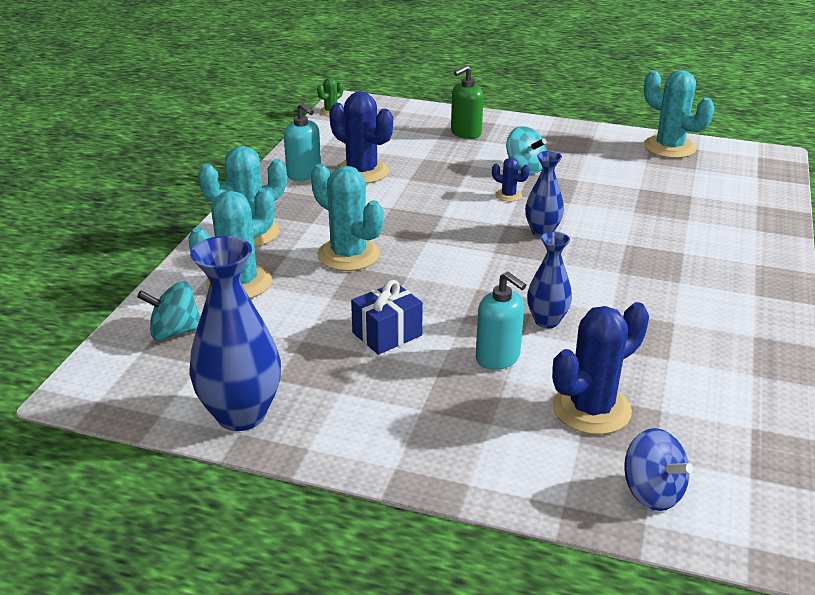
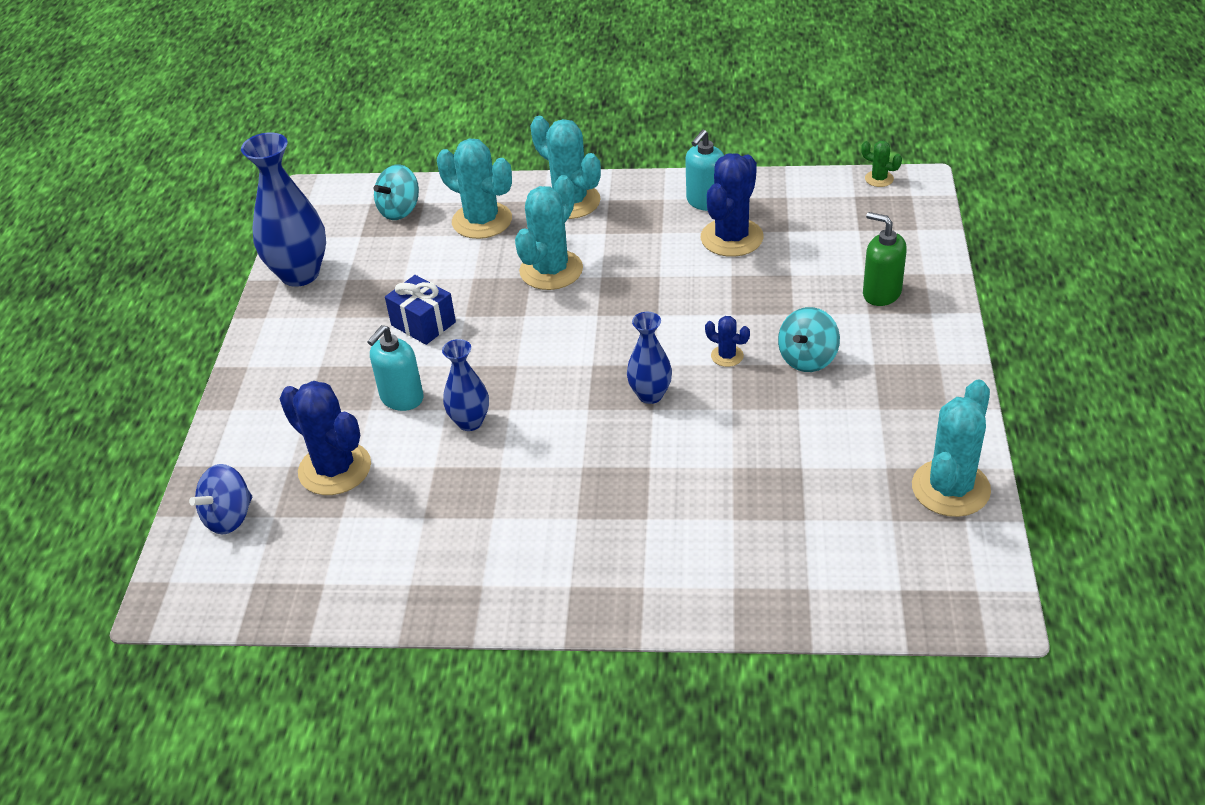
camera: 80 degrees right, 10 degrees up
turquoise spinning top [137,281,200,340] -> turquoise spinning top turned 120 degrees counterclockwise [374,164,419,220]
blue cactus [492,158,530,202] -> blue cactus turned 75 degrees counterclockwise [705,316,750,367]

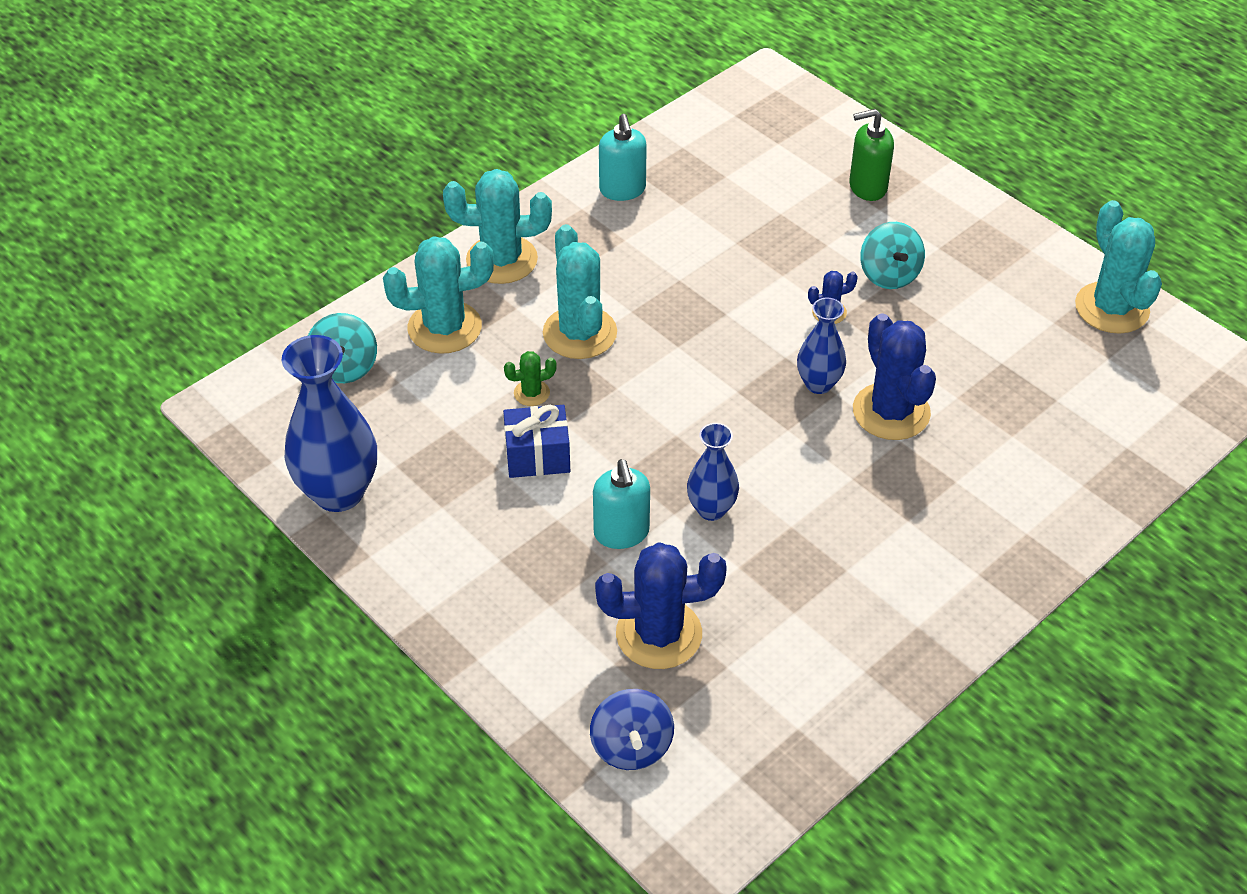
camera: 50 degrees left, 5 degrees up
blue cactus [701,153,763,257] -> blue cactus moved to [853,313,936,440]
green cactus [861,141,902,187] -> green cactus moved to [504,351,557,406]

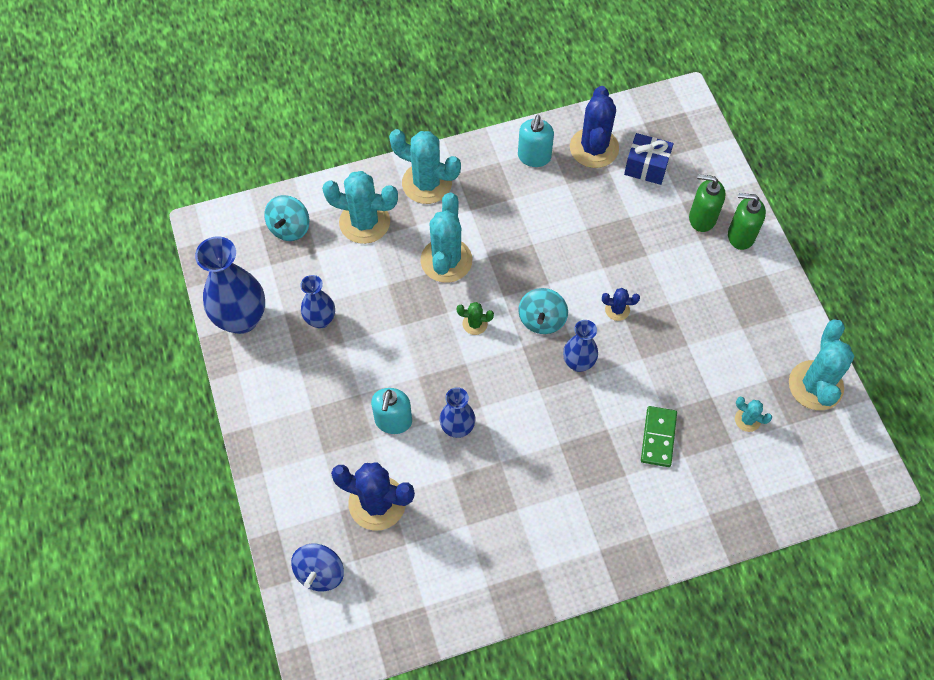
camera: 25 degrees right, 15 degrees up
blue gift [503,405,570,478] -> blue gift moved to [624,133,674,185]
green cactus [504,351,557,406] -> green cactus moved to [457,302,494,335]
blue cactus [853,313,936,440] -> blue cactus moved to [570,86,619,168]
turquoise spinning top [860,222,925,289] -> turquoise spinning top moved to [518,288,568,334]
none -> blue vase [300,275,335,328]
none -> green domino [641,406,677,467]
none -> green soap dispenser [728,193,766,250]
none -> turquoise cactus [735,397,772,432]

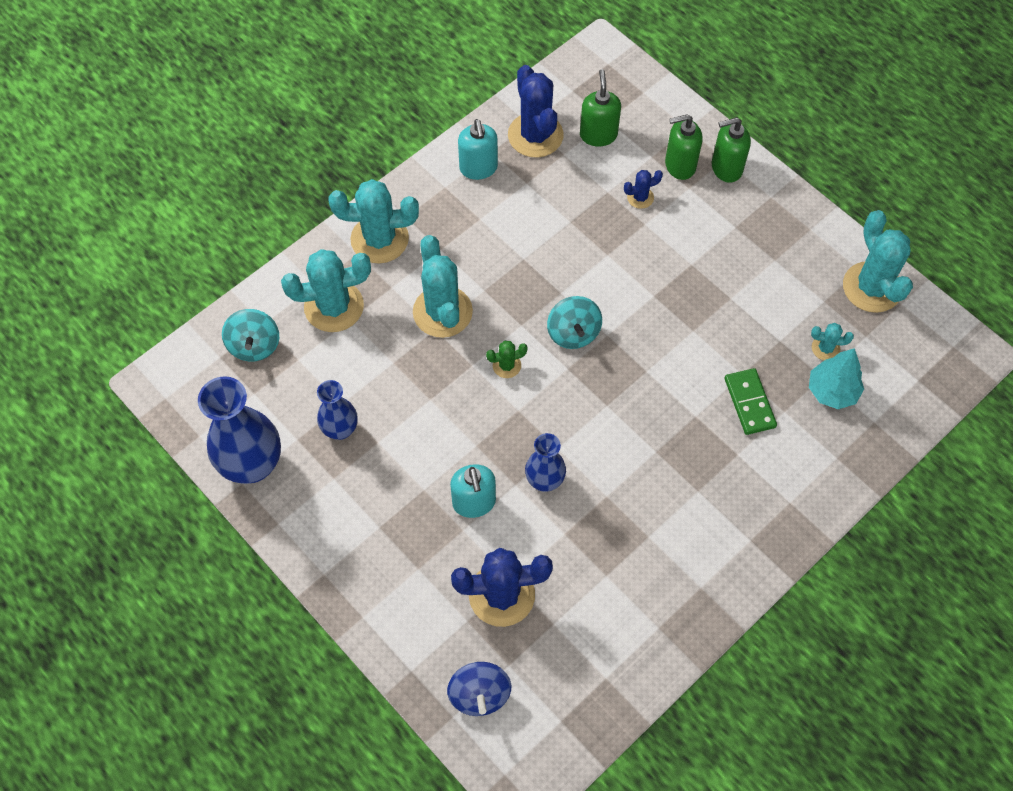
camera: 25 degrees left, 0 degrees up
blue vase [563,320,598,372] -> none
blue cactus [602,288,640,321] -> blue cactus moved to [624,170,663,209]
blue gift [624,133,674,185] -> green soap dispenser [580,69,621,146]
none -> turquoise tree [809,348,864,409]

